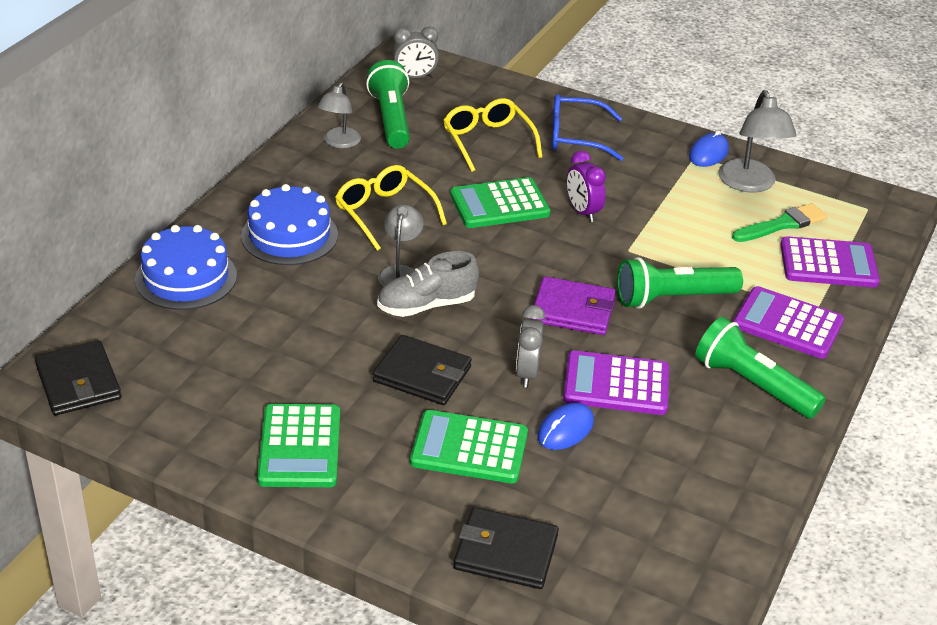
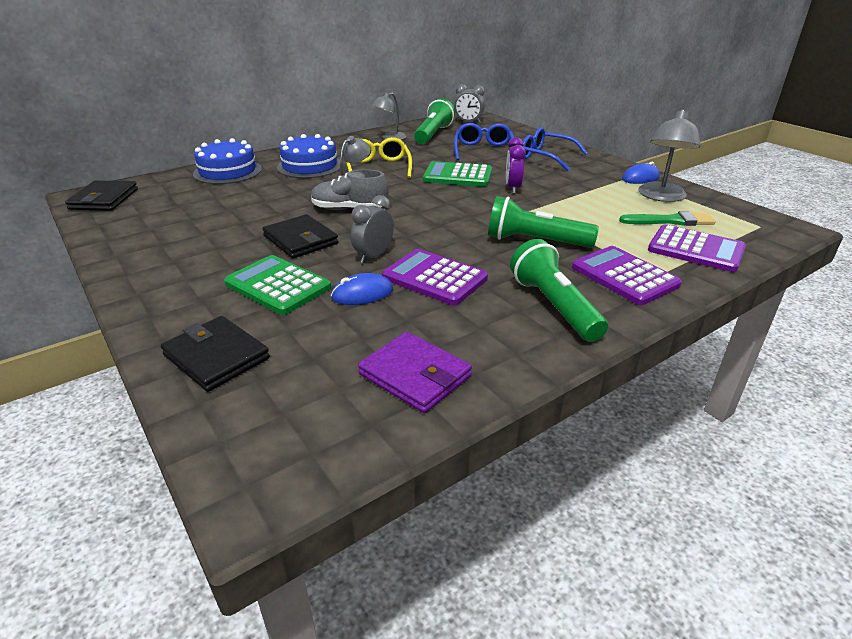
camera: 30 degrees right, 5 degrees down
green calculator [257,404,340,487] -> none
yellow glasses [443,98,542,172] -> blue glasses [454,123,514,160]
purple wallet [531,276,616,335] -> purple wallet moved to [358,332,472,413]

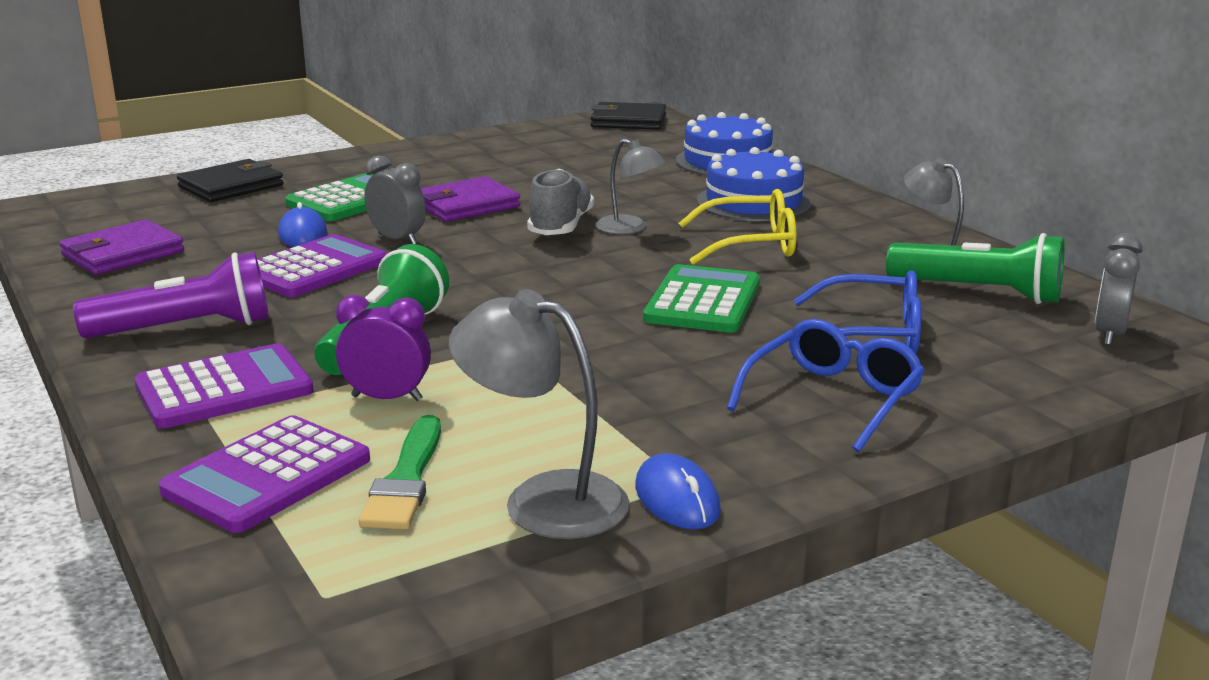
camera: 95 degrees right, 10 degrees down
black wallet [262,214,338,258] -> purple wallet [421,176,520,222]
purple clock [506,137,526,194] -> purple clock moved to [336,295,431,401]
green flashlight [510,239,608,342] -> purple flashlight [73,252,269,339]

